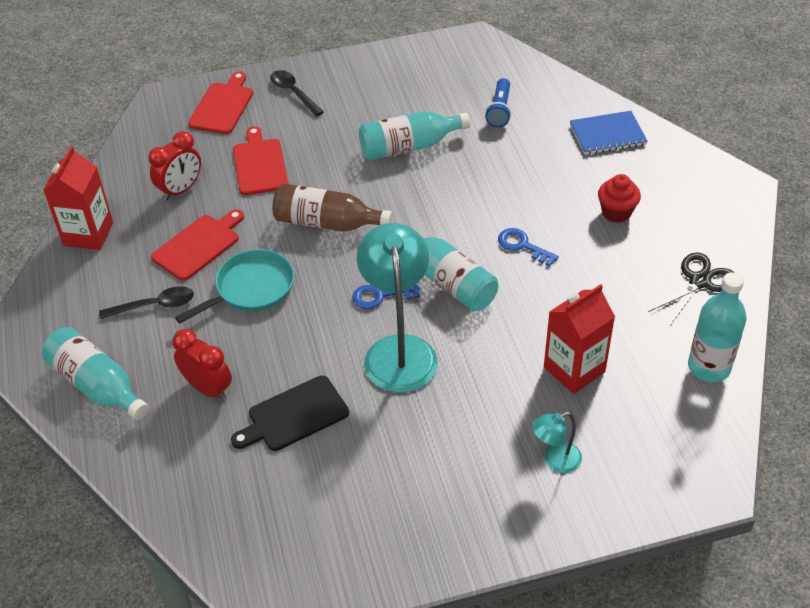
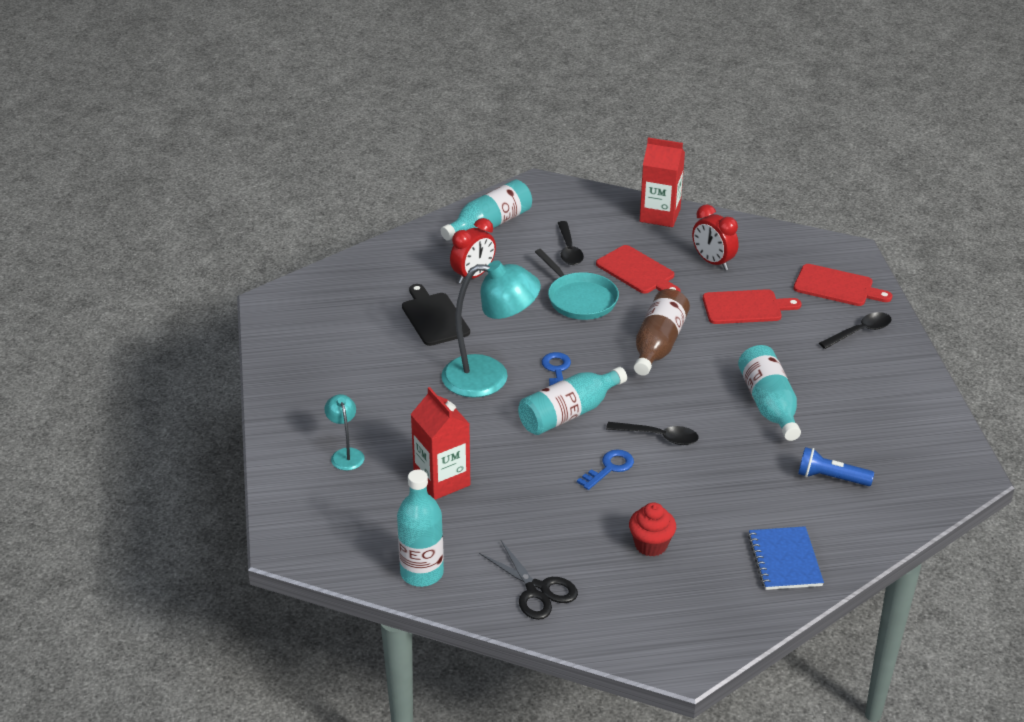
camera: 95 degrees right, 10 degrees down
none -> black spoon [606,422,699,445]

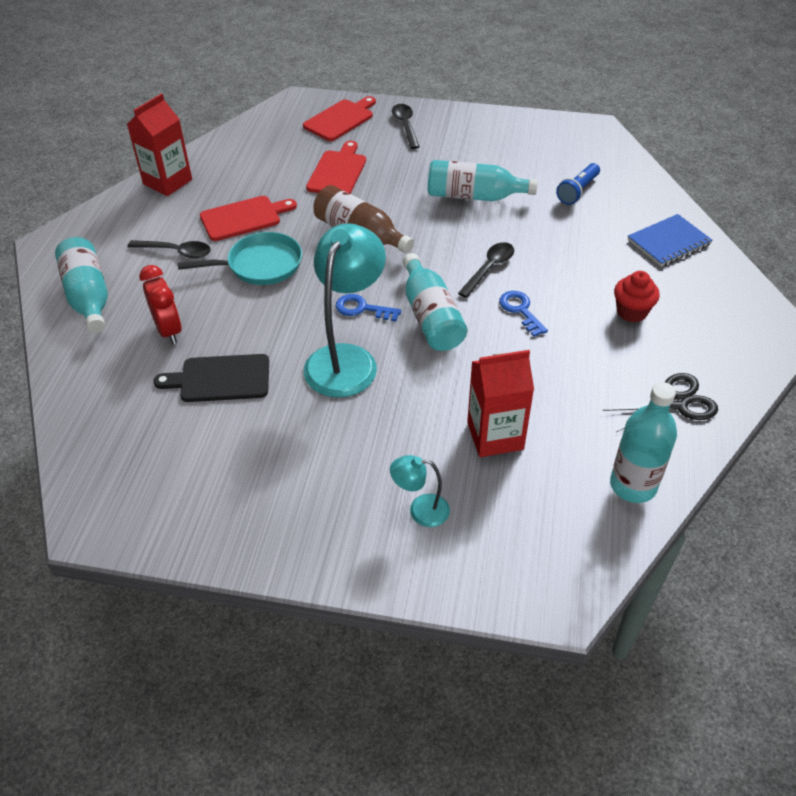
camera: 70 degrees left, 10 degrees up
red clock [692,204,738,270] -> none
blue notebook [748,526,824,590] -> blue notebook turned 45 degrees counterclockwise [628,214,713,266]

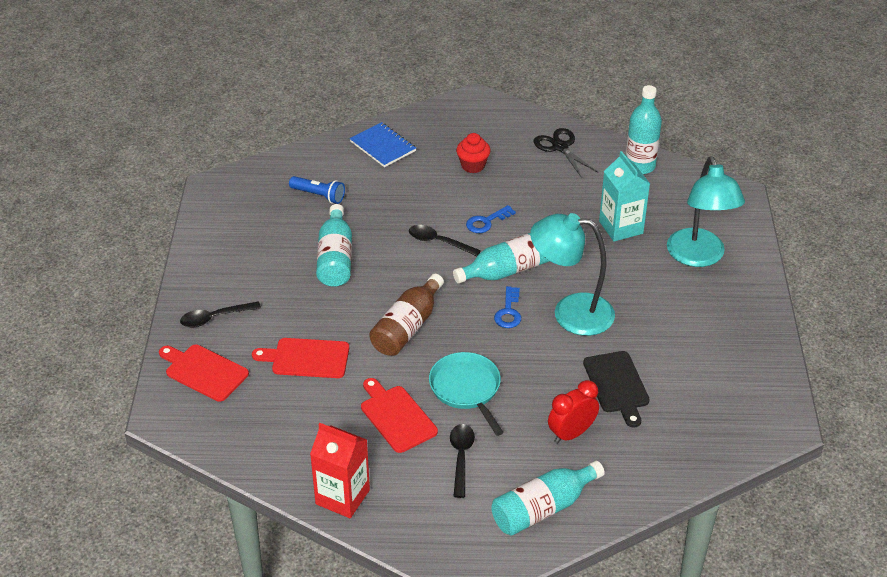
camera: 100 degrees left, 5 degrees down
turquoise lamp [390,455,450,527] -> turquoise lamp [667,156,745,267], size x2.10
red carton [467,350,534,457] -> turquoise carton [599,151,650,242]

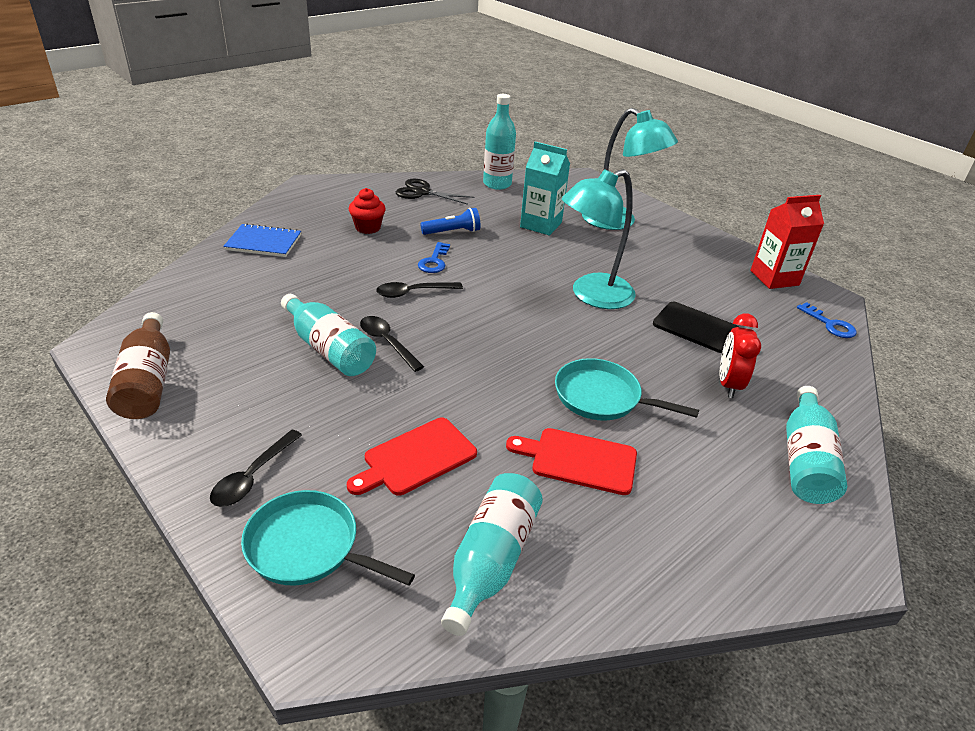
camera: 45 degrees left, 5 degrees down
red cutting board [159,344,249,402] -> turquoise pan [241,490,415,586]
blue flashlight [289,176,345,204] -> blue flashlight moved to [420,208,481,235]
red carton [310,423,370,518] -> red carton moved to [750,195,824,289]
brown bottle [369,274,444,356] -> brown bottle moved to [106,312,170,419]
black spoon [450,424,475,498] -> black spoon moved to [360,316,424,372]
turquoise bottle [453,233,550,284] -> turquoise bottle moved to [441,473,543,636]
blue key [494,286,521,328] -> blue key moved to [797,302,857,338]

